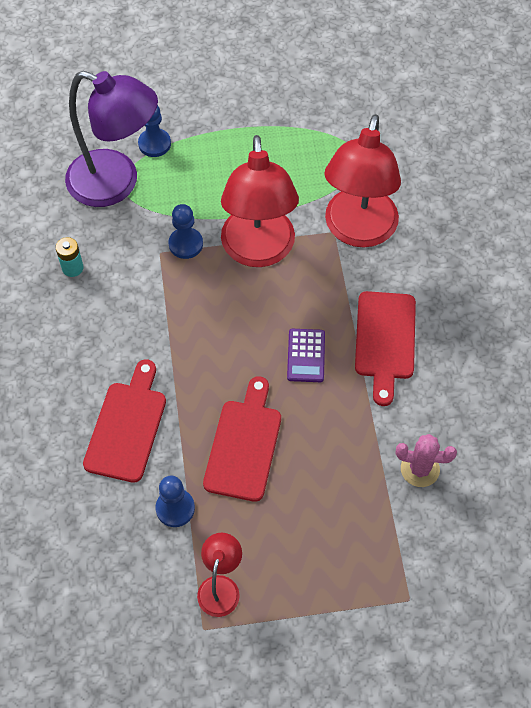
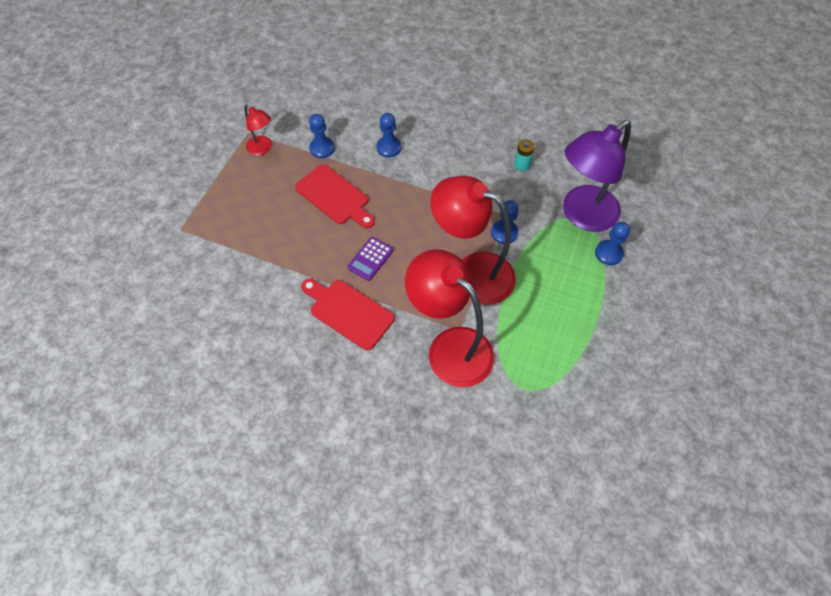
camera: 120 degrees right, 0 degrees up
red cutting board [83,359,166,483] -> blue pawn [376,113,402,158]
purple calculator [287,329,325,382] -> purple calculator turned 90 degrees counterclockwise [347,237,393,281]
pink cactus [396,434,457,487] -> none

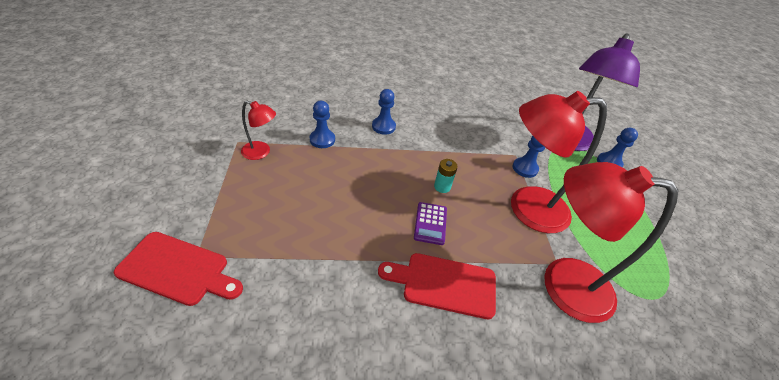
camera: 30 degrees left, 15 degrees down
red cutting board [295,164,375,229] -> red cutting board moved to [114,232,243,306]
turquoise battery [514,139,535,171] -> turquoise battery moved to [434,159,458,193]

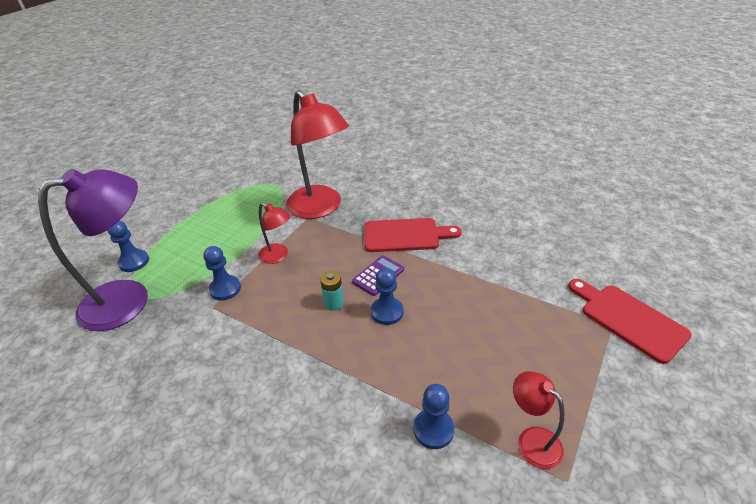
camera: 140 degrees left, 5 degrees down
blue pawn [372,89,396,135] -> blue pawn moved to [371,268,403,325]
red cutting board [378,253,496,319] -> red cutting board turned 45 degrees counterclockwise [364,218,462,252]
red lamp [511,91,607,233] -> red lamp [258,203,291,264], size x0.48

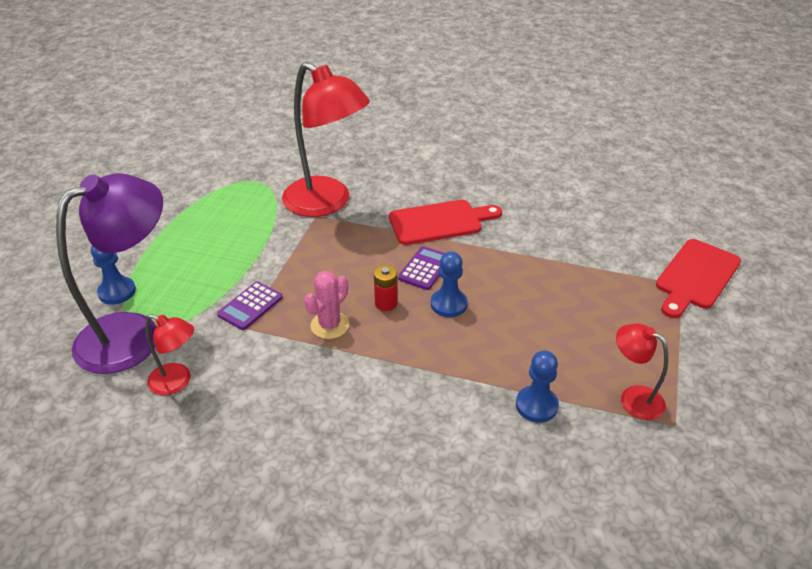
camera: 15 degrees left, 0 degrees up
blue pawn [203,246,241,301] -> purple calculator [217,282,283,330]
red lamp [258,203,291,264] -> red lamp moved to [145,314,194,395]
turquoise battery [320,271,344,310] -> red battery [374,265,398,311]
red cutting board [568,279,692,364] -> red cutting board turned 90 degrees counterclockwise [656,239,741,318]
none -> pink cactus [304,271,349,339]

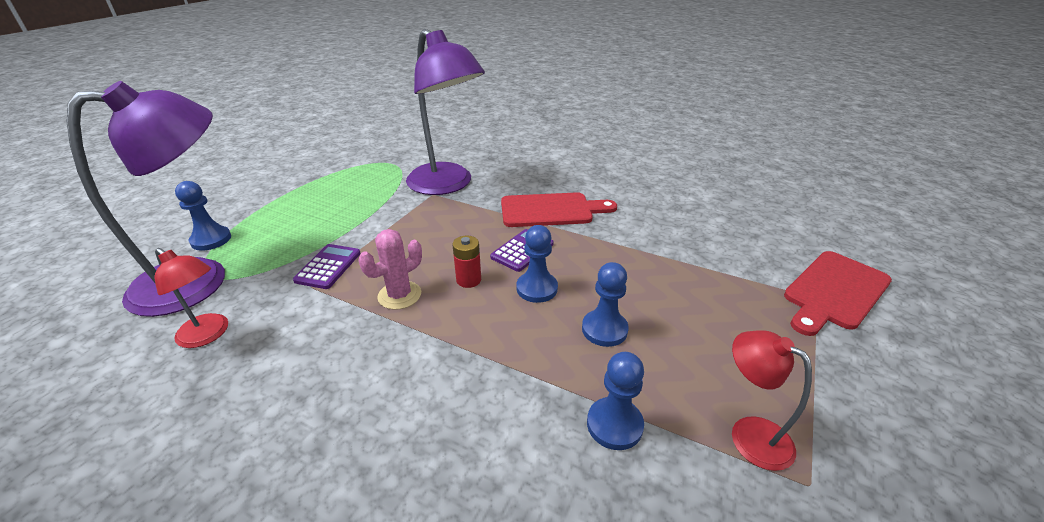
camera: 10 degrees right, 5 degrees down
purple calculator [217,282,283,330] -> purple calculator turned 150 degrees clockwise [293,244,361,289]
red lamp [282,62,370,217] -> purple lamp [406,29,485,195]
none -> blue pawn [582,262,629,347]

